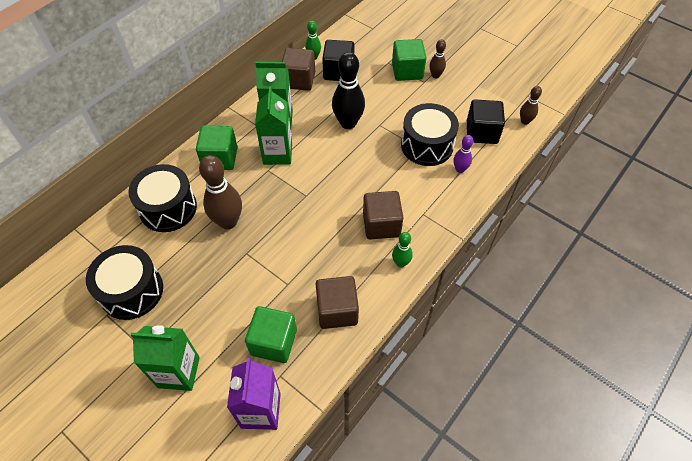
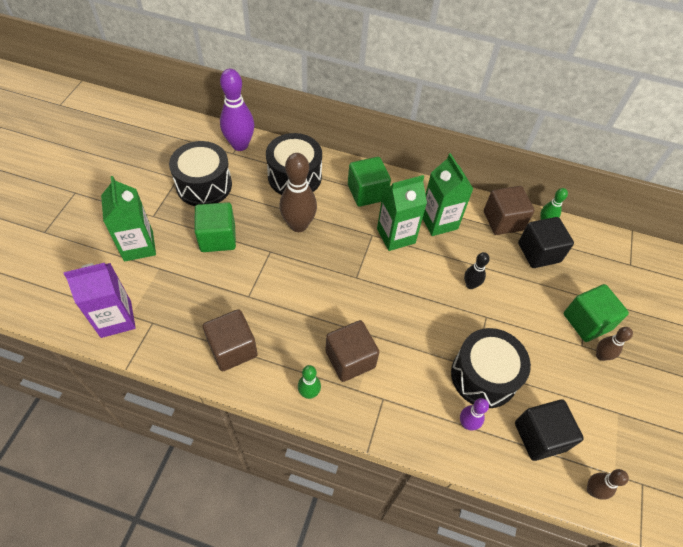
camera: 65 degrees right, 0 degrees up
green cube [245,306,297,363] -> green cube moved to [194,202,236,252]
black bowling pin [332,52,365,129] -> black bowling pin [464,252,490,289], size x0.53
none -> purple bowling pin [220,69,254,151]

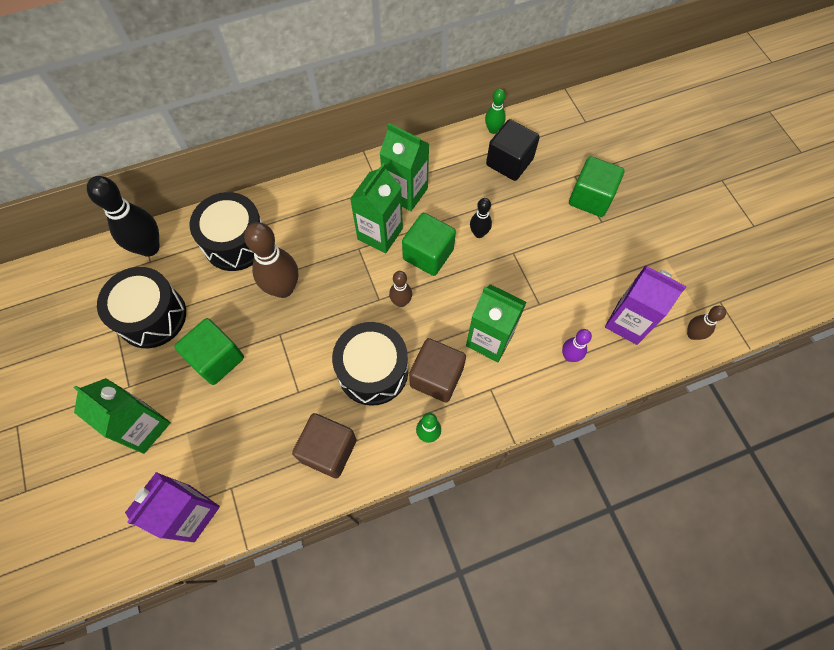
camera: 35 degrees left, 10 degrees up
purple bowling pin [220,69,254,151] -> black bowling pin [87,176,160,257]
green cube [348,157,391,207] -> green cube moved to [402,213,456,276]
black drum [451,328,531,408] -> black drum moved to [332,322,408,406]
brown cube [484,186,535,235] -> none
black cube [515,400,584,461] -> purple carton [605,266,687,345]
brown bowling pin [596,327,633,361] -> brown bowling pin moved to [389,271,412,307]
none -> green carton [466,284,527,362]

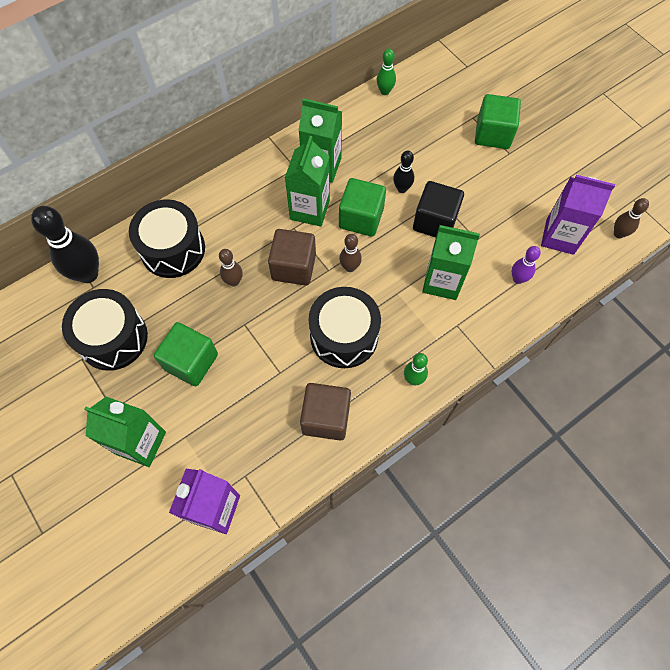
camera: 15 degrees left, 0 degrees up
brown bowling pin [244,222,298,298] -> brown bowling pin [219,249,243,286], size x0.53
brown cube [409,338,466,402] -> brown cube moved to [268,229,316,286]
black cube [486,119,540,181] -> black cube moved to [413,181,464,237]

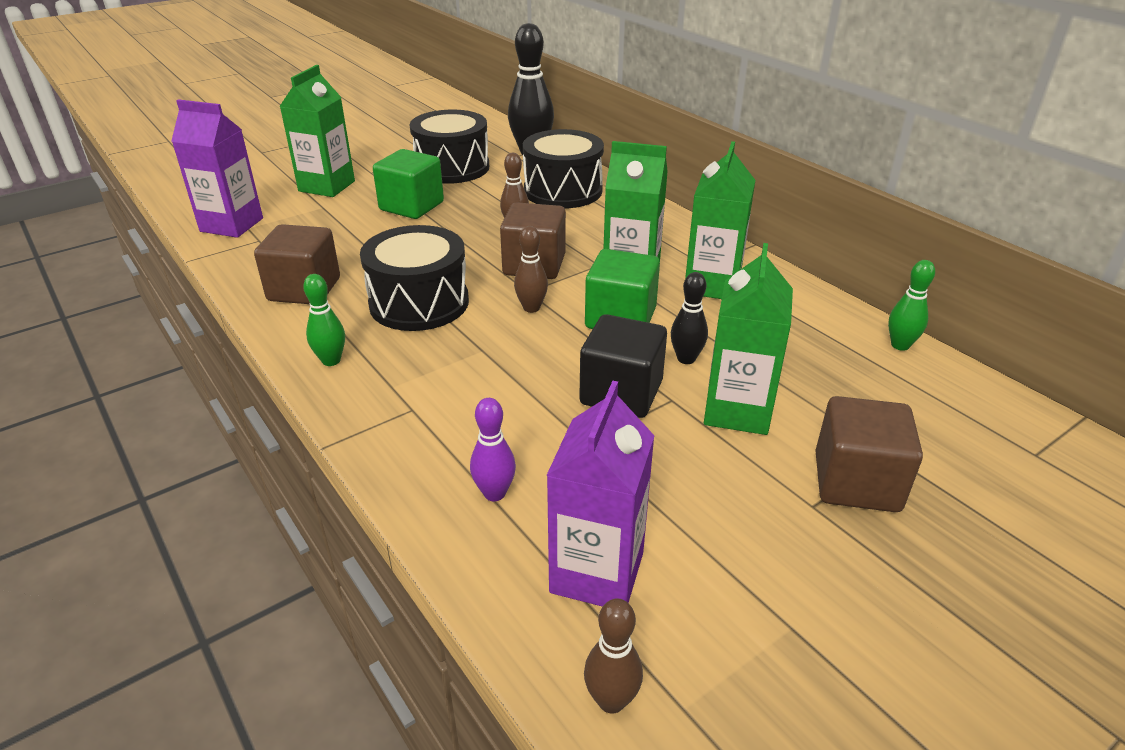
camera: 90 degrees right, 30 degrees down
green carton [422,225,480,300] -> green carton moved to [704,243,793,435]
green cube [475,94,521,149] -> brown cube [815,396,923,512]

